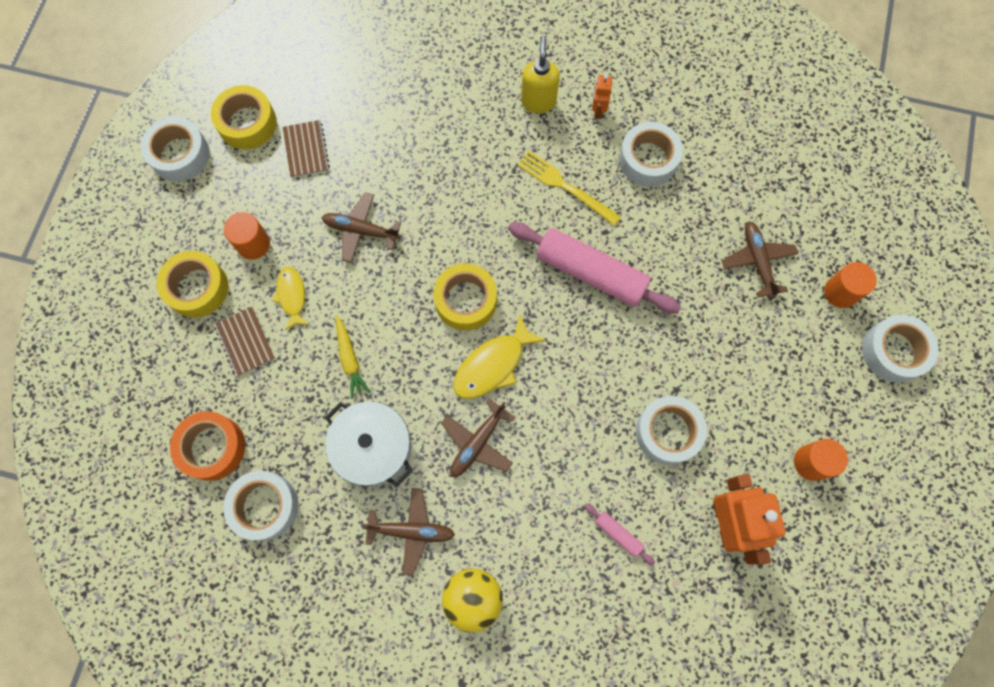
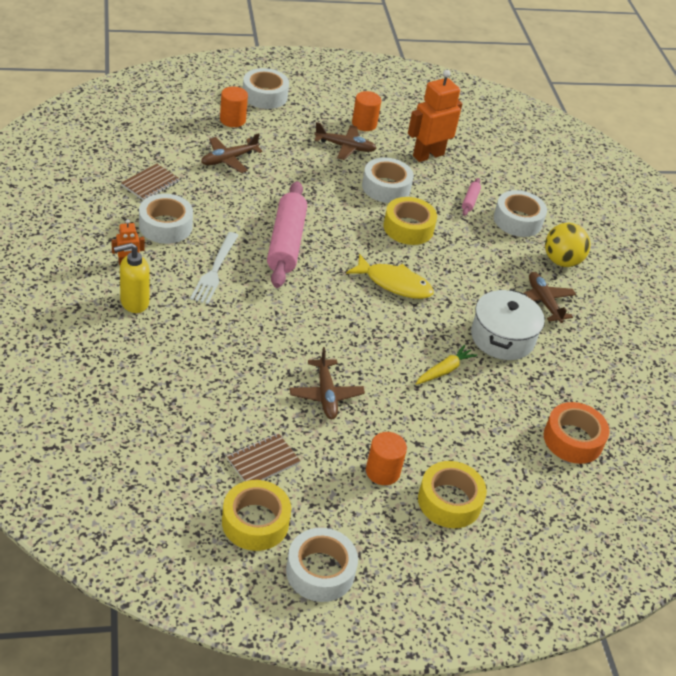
camera: 120 degrees left, 30 degrees down
brown notebook [214,307,275,377] -> brown notebook moved to [121,164,180,201]
white tape [223,471,298,541] -> white tape moved to [494,190,547,237]
yellow fish [272,267,309,330] -> none
yellow tape [433,263,497,331] -> yellow tape moved to [383,197,437,245]
brown plane [441,399,516,477] -> brown plane moved to [314,122,377,160]
yellow fork [517,151,621,226] -> white fork [190,232,239,304]

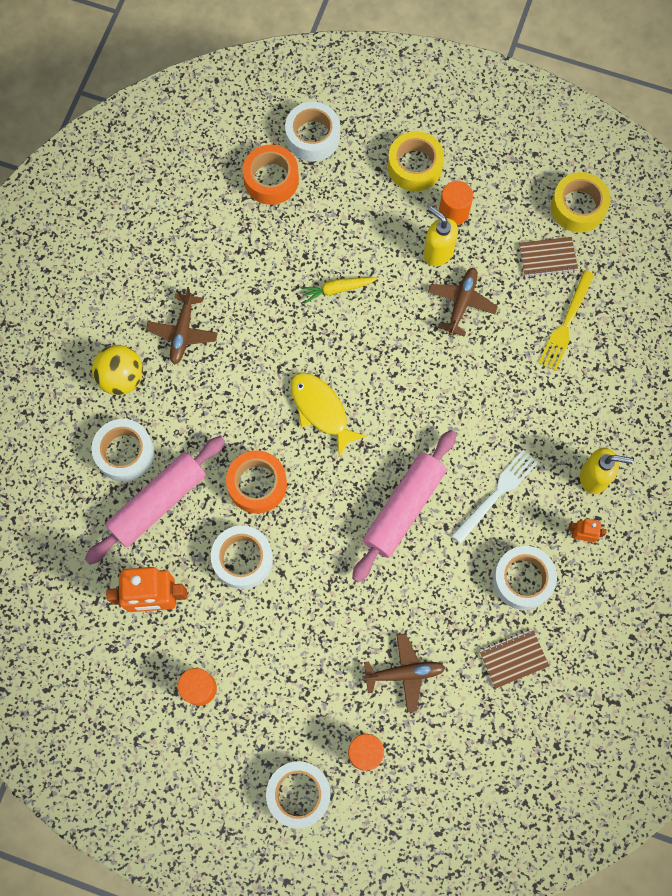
camera: 145 degrees left, 30 degrees up
white tape [286,528,358,602] -> white tape moved to [285,102,340,161]
brown plane [314,122,377,160] -> none
yellow tape [383,197,437,245] -> orange tape [226,450,287,514]
pink rolling pin [462,178,481,216] -> pink rolling pin [85,436,225,565], size x2.34
white pot [471,289,545,360] -> none
none -> yellow soap dispenser [423,206,458,266]
none -> yellow fork [538,270,595,371]

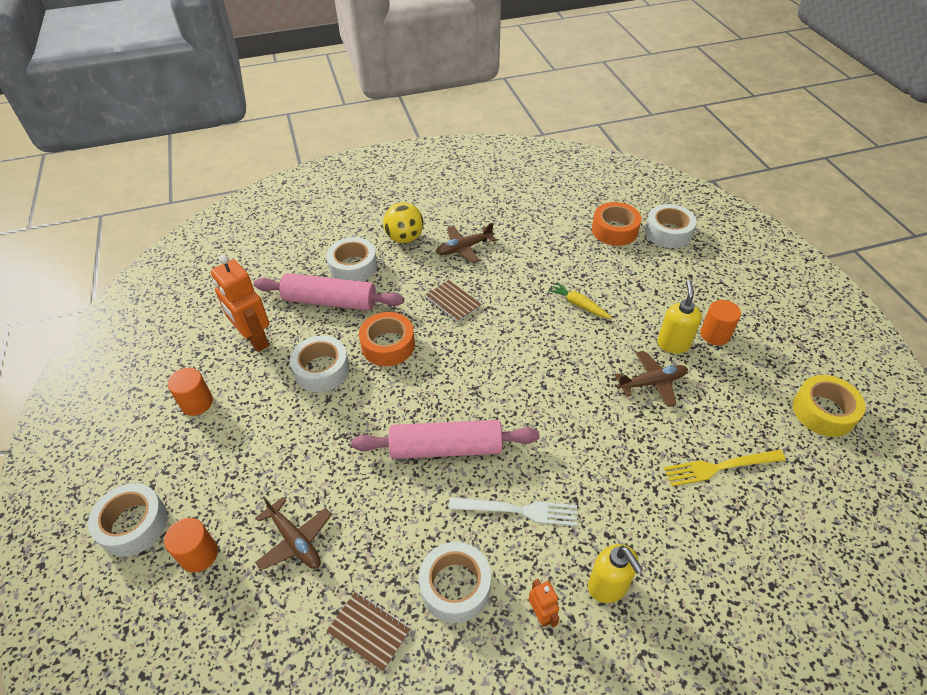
camera: 55 degrees right, 25 degrees down
yellow fish [290,372,367,457] -> none
yellow tape [388,131,444,191] -> none
brown notebook [519,237,578,278] -> brown notebook moved to [425,280,482,323]

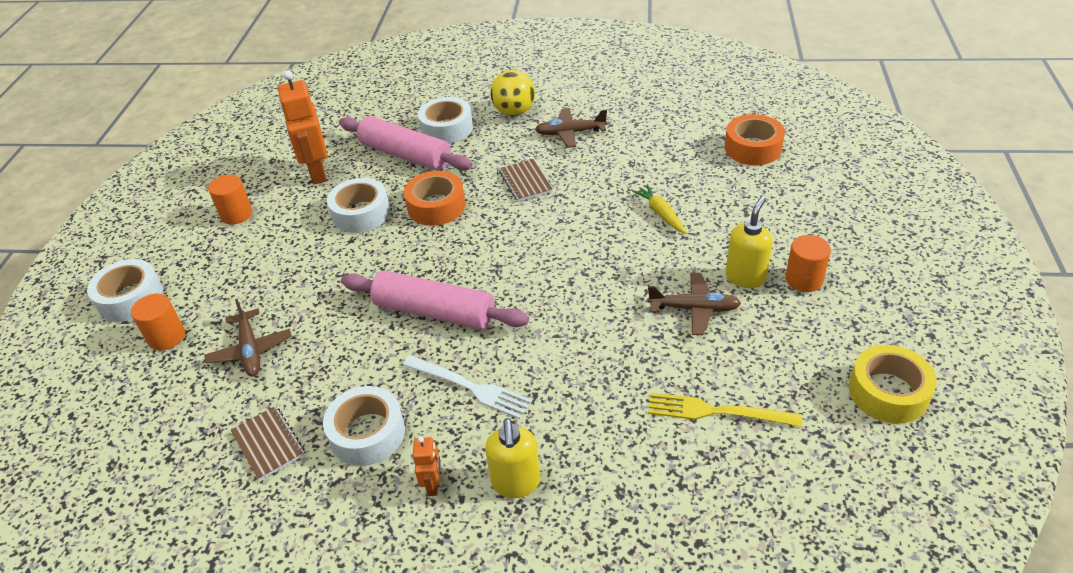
camera: 25 degrees right, 5 degrees down
white tape [645,204,697,248] -> none

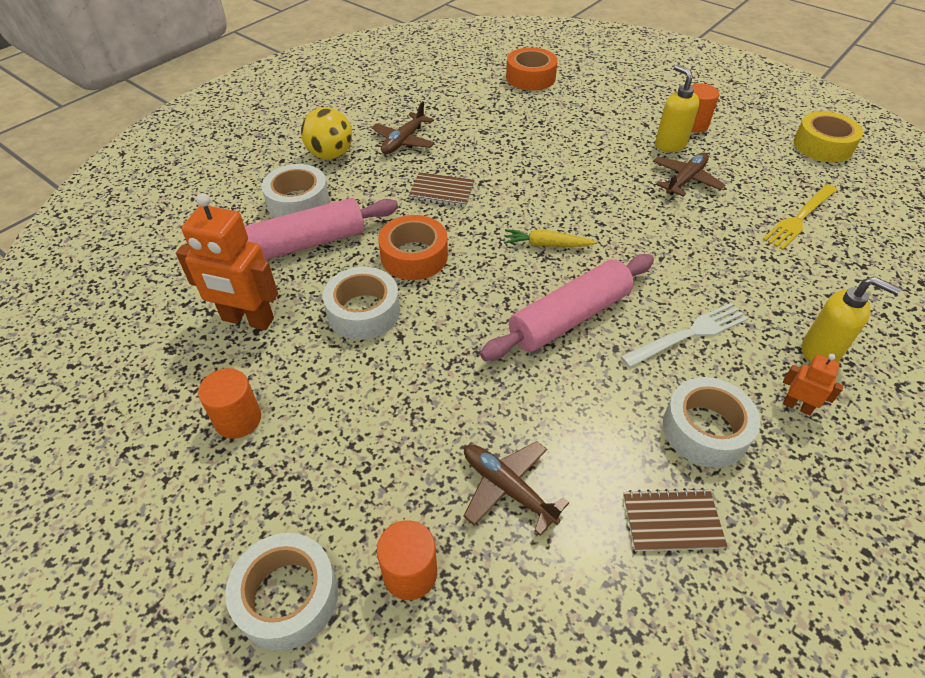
camera: 60 degrees left, 5 degrees up
brown plane [204,299,292,376] -> brown plane turned 150 degrees counterclockwise [463,441,569,536]
yellow carrot [632,184,687,234] -> yellow carrot moved to [504,229,597,247]

